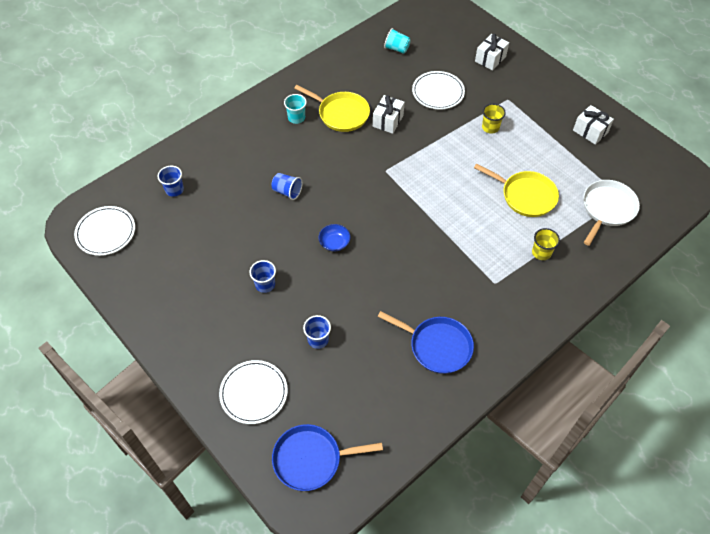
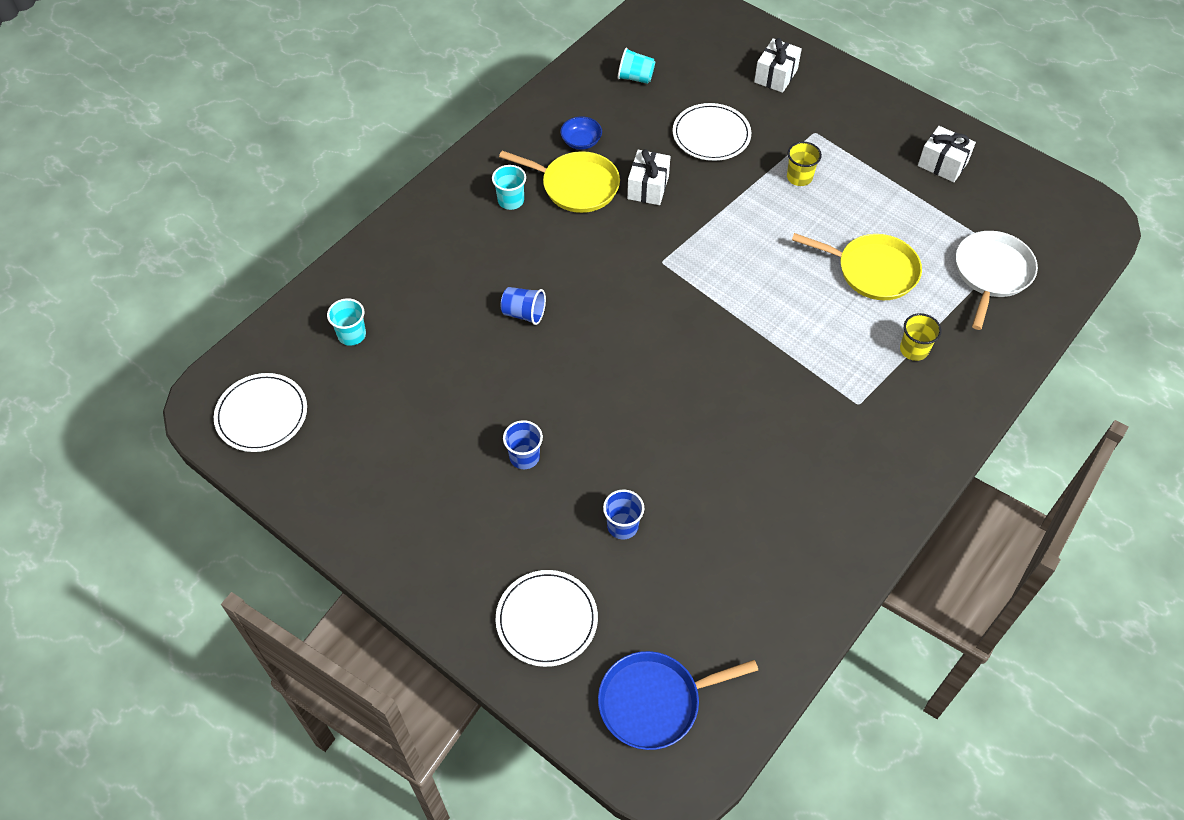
camera: 10 degrees left, 0 degrees up
blue cup [158,166,184,197] -> turquoise cup [327,298,366,346]
blue bowl [318,224,351,251] -> blue bowl moved to [560,116,602,150]
blue pan [377,311,474,374] -> none

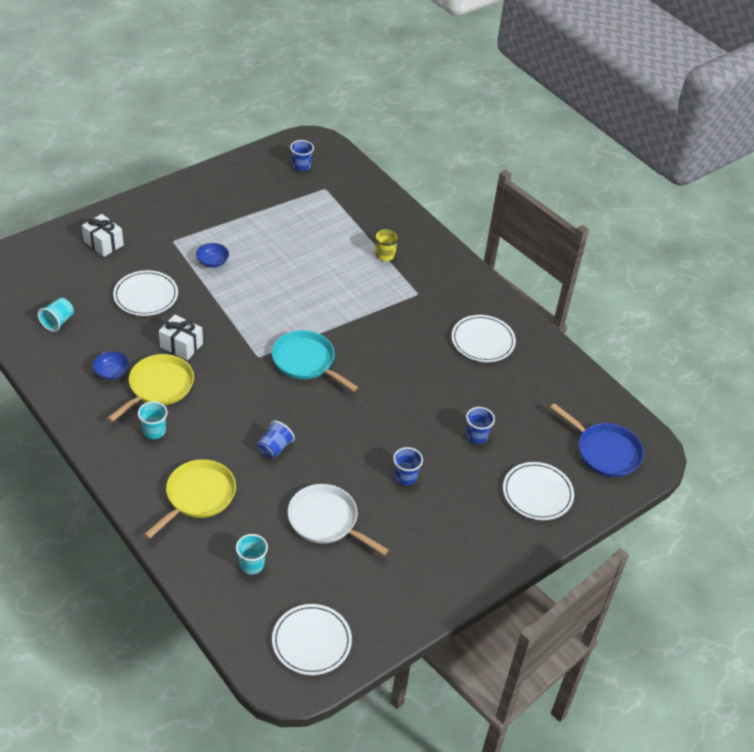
camera: 80 degrees left, 10 degrees down
blue pan [598,651,758,750] -> blue pan turned 45 degrees counterclockwise [550,403,644,477]
yellow cup [787,142,822,186] -> blue bowl [196,243,229,268]
yellow pan [792,233,922,300] -> yellow pan moved to [144,459,236,539]
white gift [918,126,976,182] -> none
white pan [956,231,1038,330] -> white pan moved to [288,484,389,555]
none -> turquoise pan [272,330,358,391]
none -> blue cup [290,140,314,171]
none -> white plate [451,315,516,362]

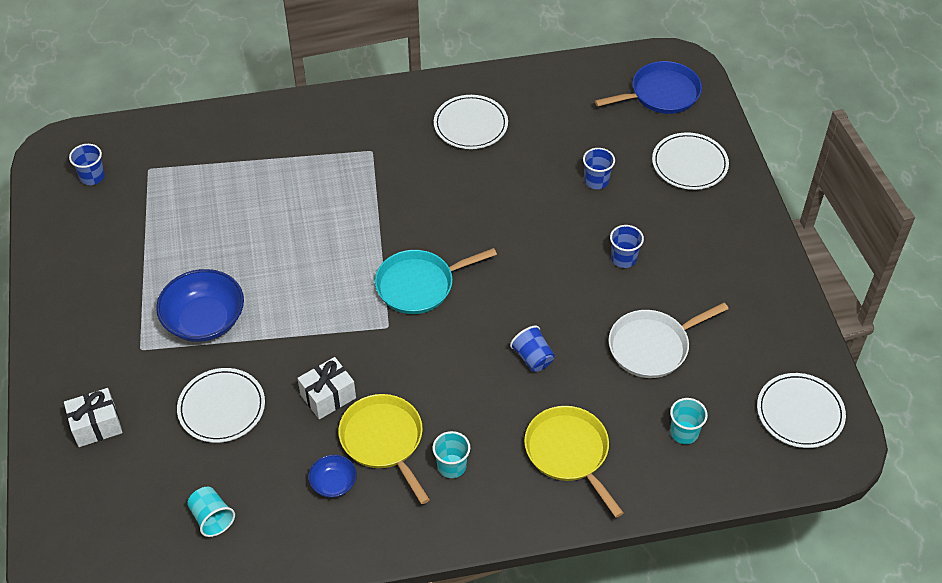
camera: 60 degrees left, 5 degrees up
blue bowl [196,243,229,268] -> blue bowl [156,269,244,342], size x1.95
yellow cup [374,228,400,261] -> none

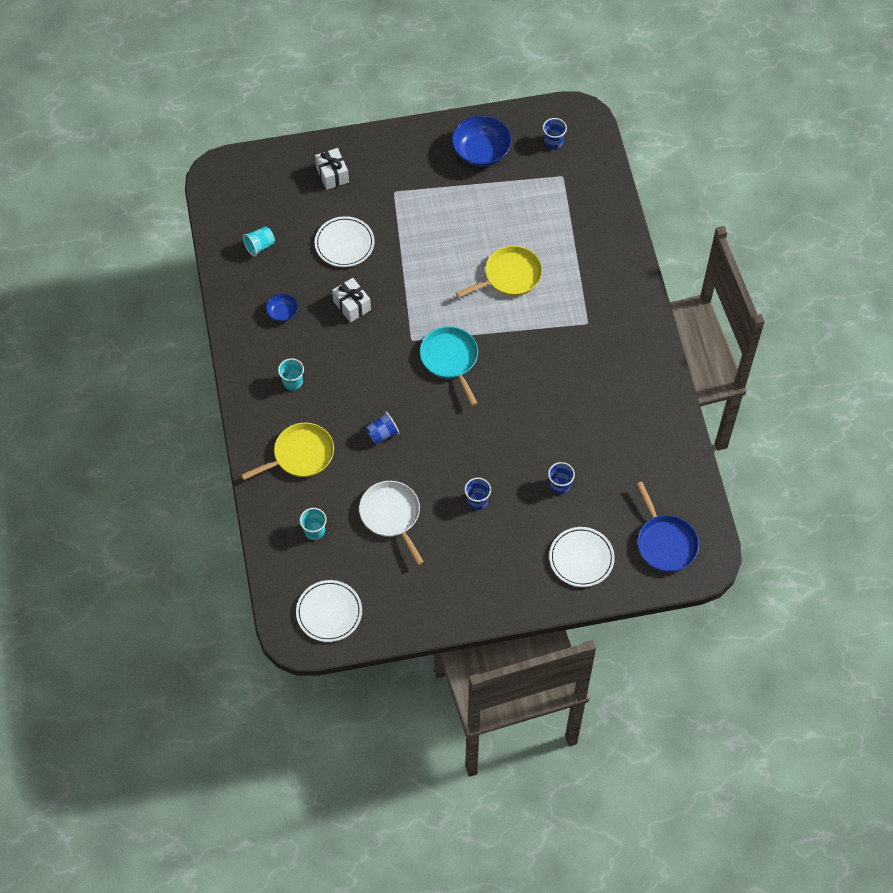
camera: 90 degrees right, 10 degrees up
blue bowl [156,269,244,342] -> blue bowl moved to [452,115,512,167]
yellow pan [338,394,430,504] -> yellow pan moved to [456,246,542,298]
white plate [434,95,508,149] -> none

